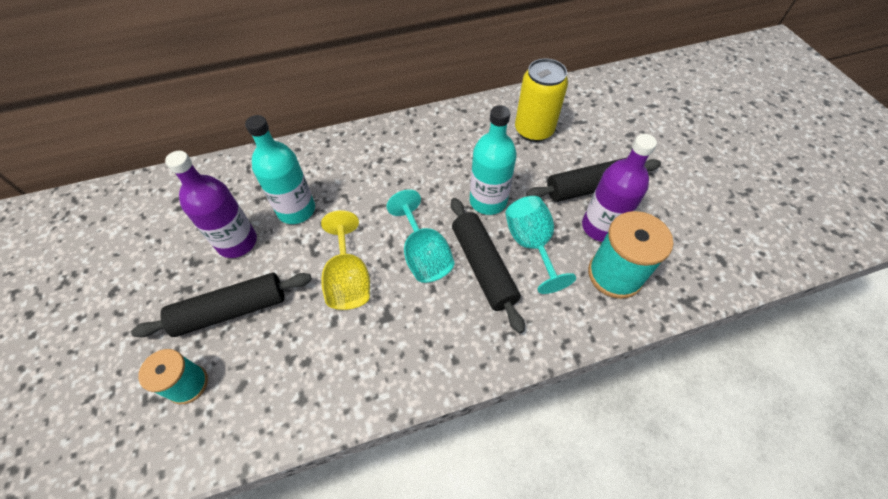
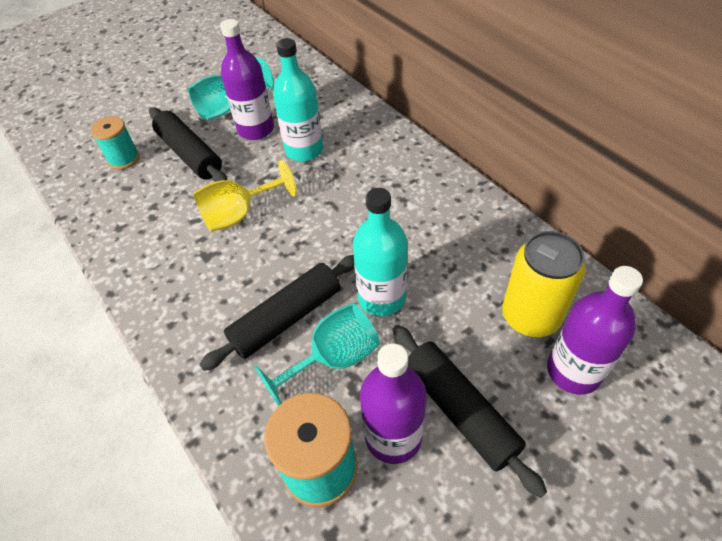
camera: 75 degrees right, 5 degrees down
turquoise goblet [387,190,454,283] -> turquoise goblet moved to [188,57,274,121]
none -> purple bottle [547,266,643,395]

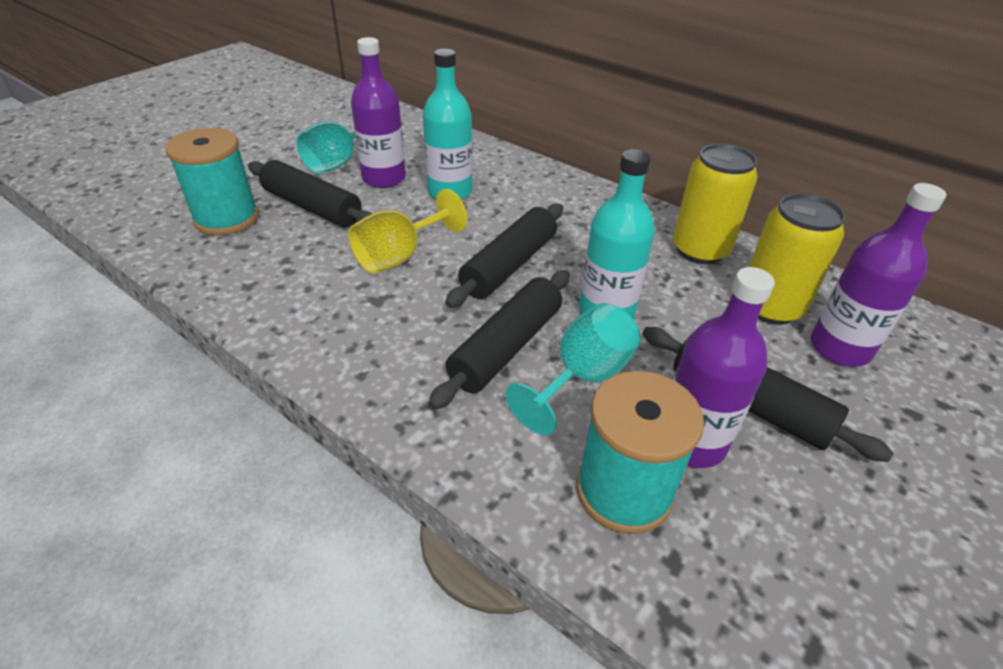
camera: 20 degrees left, 10 degrees down
turquoise spool [91,116,140,170] -> turquoise spool [165,128,259,236], size x1.59
none -> black rolling pin [445,203,563,308]
none -> yellow can [673,144,758,264]

